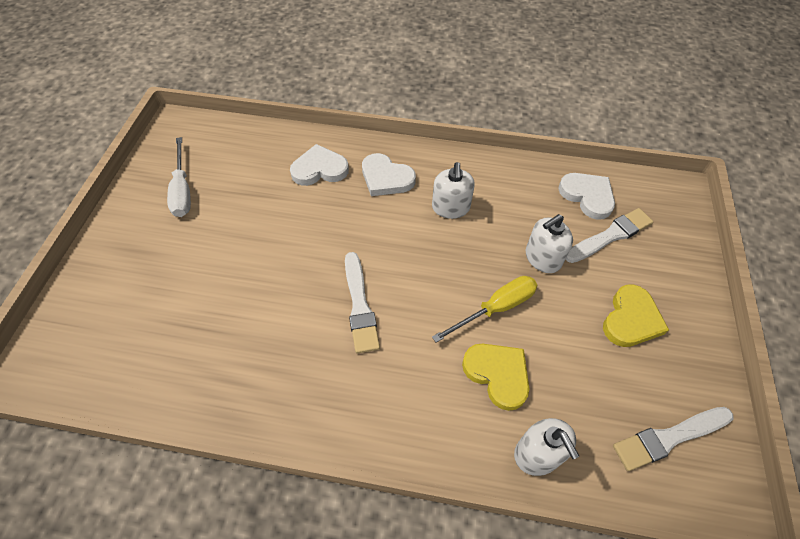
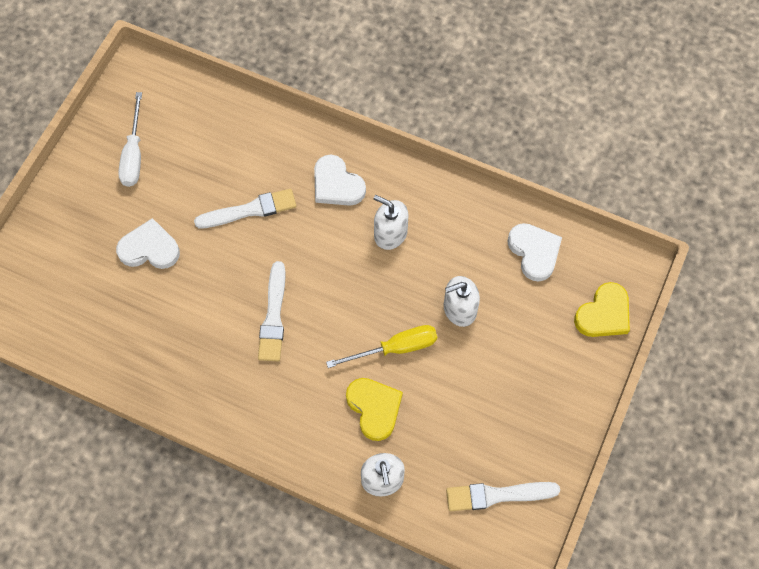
camera: 15 degrees right, 10 degrees up
white heart [290,144,349,186] -> white heart moved to [116,218,180,269]
white soap dispenser [432,162,475,219] -> white soap dispenser turned 105 degrees clockwise [374,195,409,250]
white brush [566,208,653,263] -> white brush moved to [194,189,296,228]
yellow heart [603,284,669,347] -> yellow heart moved to [574,282,630,337]

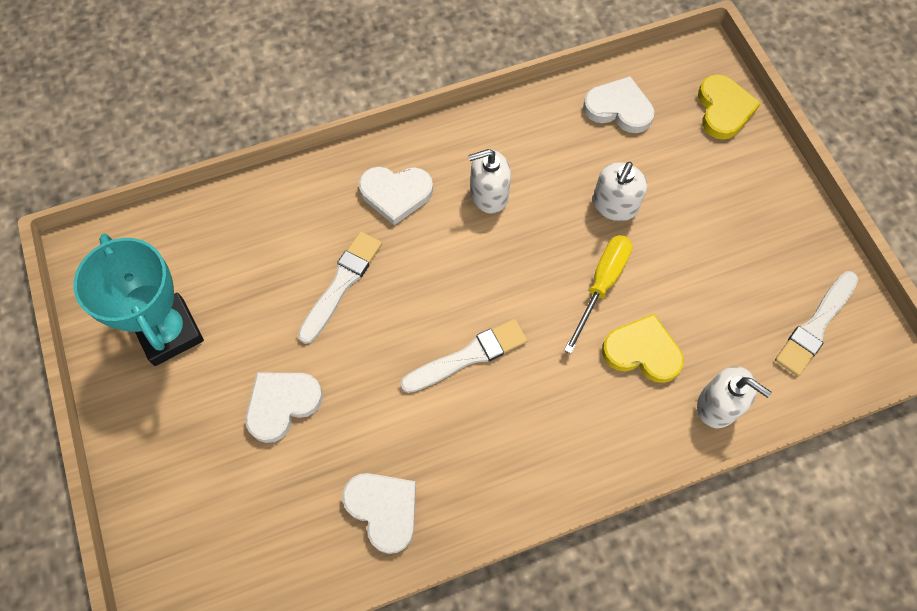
camera: 45 degrees left, 0 degrees up
white screwdriver [118,92,142,187] -> turquoise trophy [74,234,204,366]
white brush [258,261,285,361] -> white brush turned 75 degrees counterclockwise [400,319,527,393]
none -> white heart [342,473,416,554]

